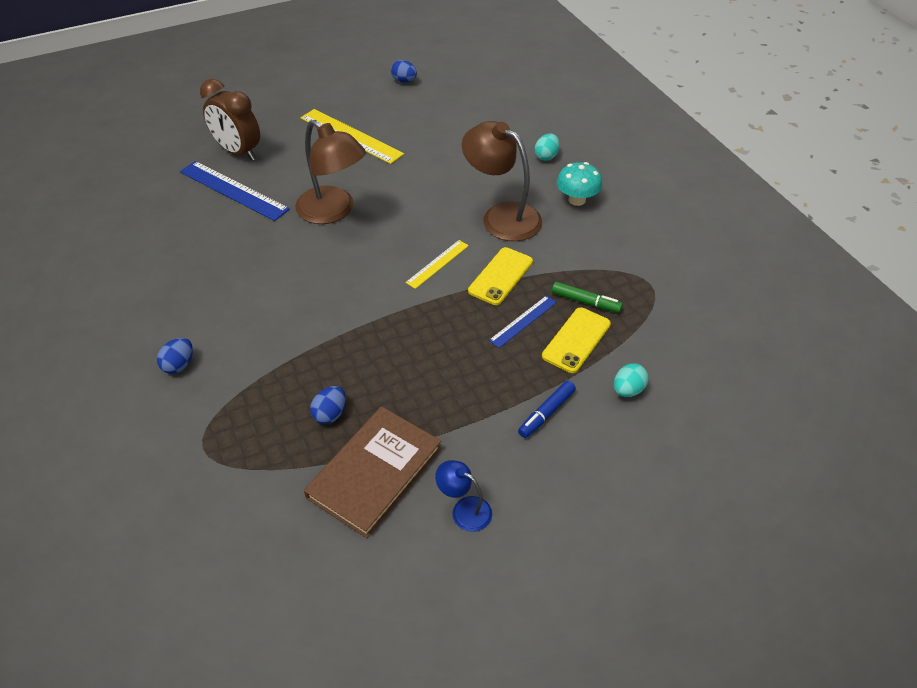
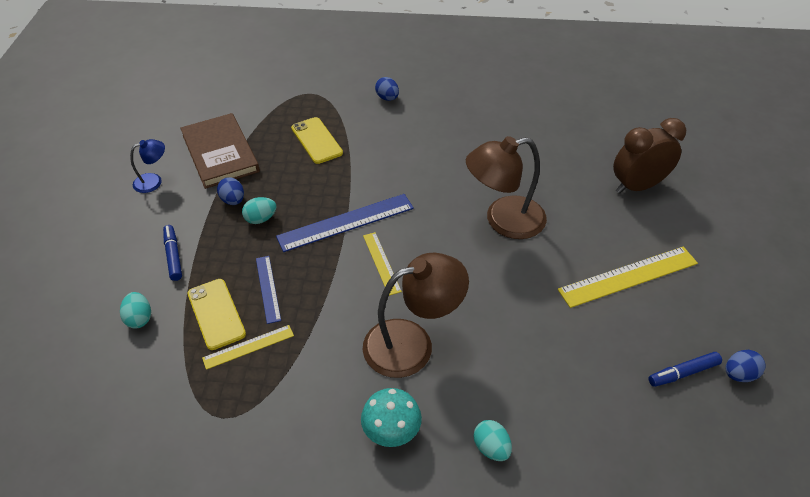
camera: 120 degrees right, 0 degrees up
blue ruler [180,161,290,221] -> blue ruler moved to [276,194,414,252]
blue egg [310,386,346,424] -> blue egg moved to [217,177,244,205]
yellow phone [468,247,533,305] -> yellow phone moved to [291,117,343,164]
green marker [552,282,623,313] -> yellow ruler [202,325,294,370]
none -> turquoise egg [242,197,276,224]
none -> blue marker [648,352,722,387]

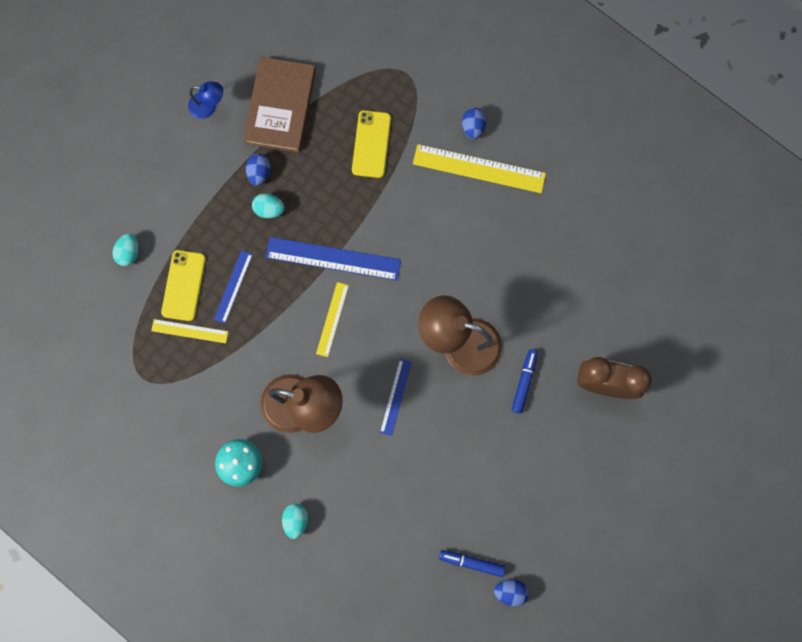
camera: 35 degrees right, 30 degrees up
blue marker [163,225,182,281] -> blue marker moved to [512,349,538,414]
yellow ruler [558,247,698,308] -> yellow ruler moved to [413,144,546,193]
none -> blue ruler [380,359,412,436]

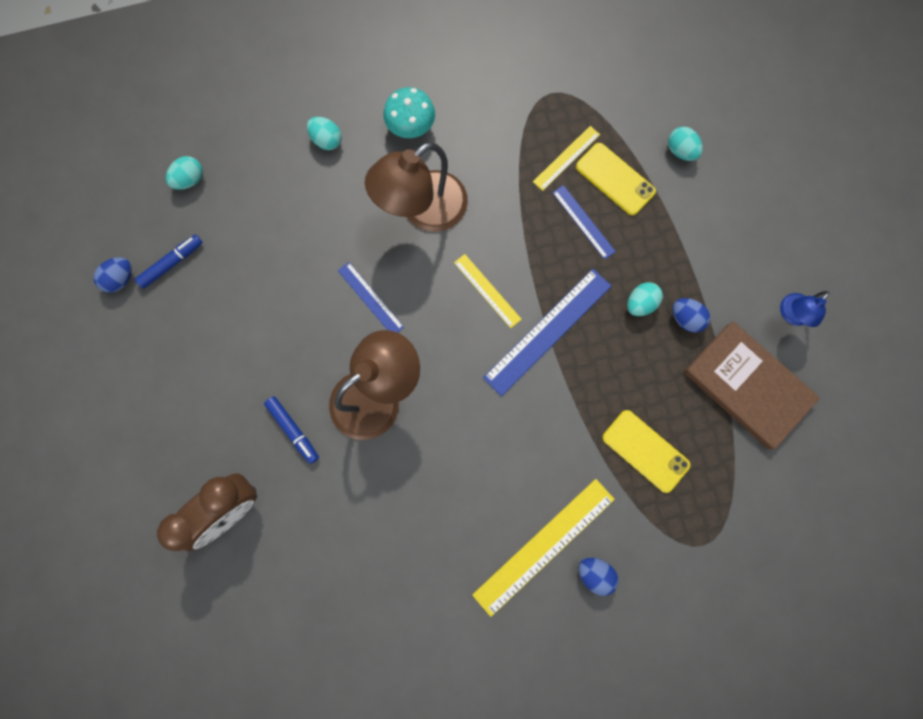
camera: 125 degrees right, 0 degrees up
none -> turquoise egg [166,156,203,190]

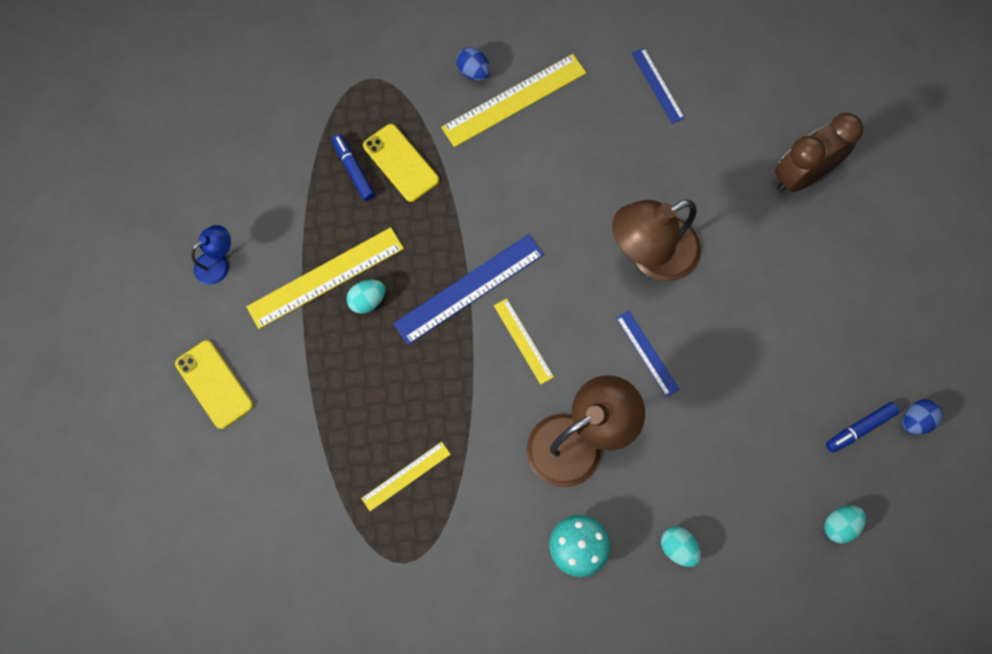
camera: 170 degrees left, 5 degrees down
blue marker [264,396,319,464] -> blue marker moved to [332,134,375,201]
blue ruler [552,185,616,260] -> blue ruler moved to [632,48,685,124]
yellow phone [576,143,656,216] -> yellow phone moved to [175,340,253,429]
turquoise egg [668,127,703,161] -> none
blue egg [672,298,710,333] -> yellow ruler [246,227,404,329]
brown book [684,321,820,449] -> none

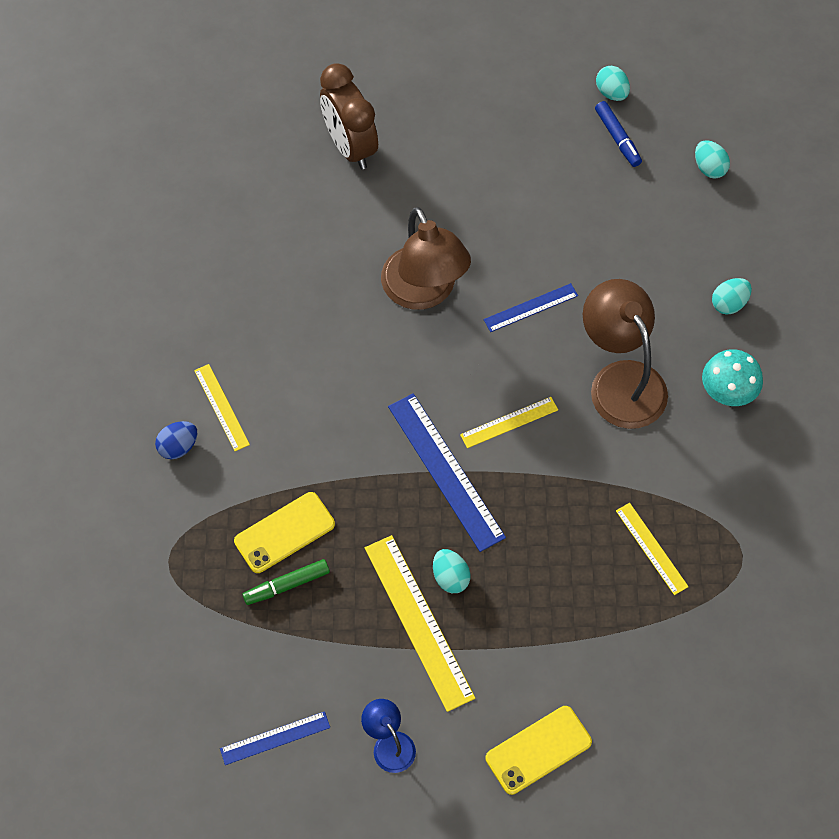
camera: 85 degrees left, 10 degrees down
blue marker [332,134,375,201] -> green marker [242,559,330,605]
yellow ruler [441,54,586,147] -> yellow ruler [194,364,250,451], size x0.56
blue ruler [632,48,685,124] -> blue ruler moved to [220,711,330,765]
blue egg [903,399,943,435] -> turquoise egg [596,66,630,101]

